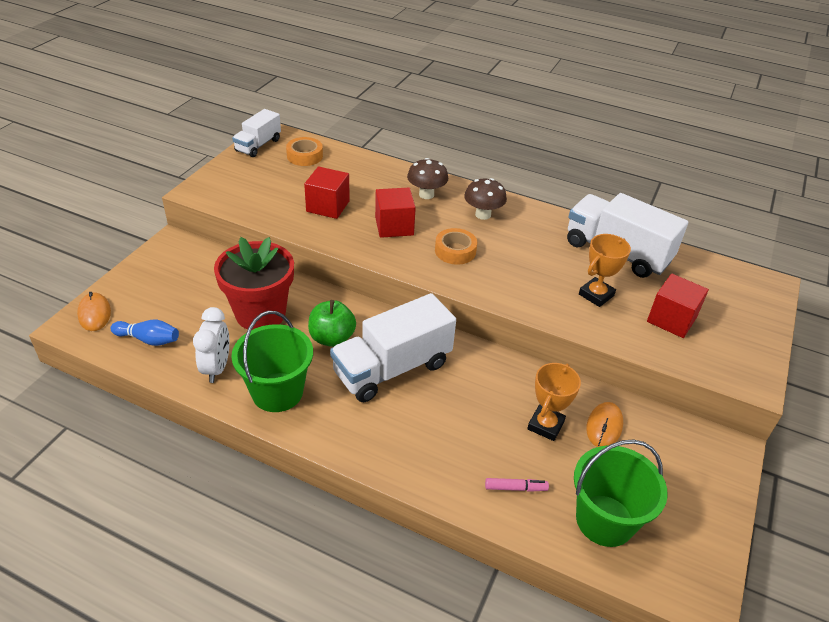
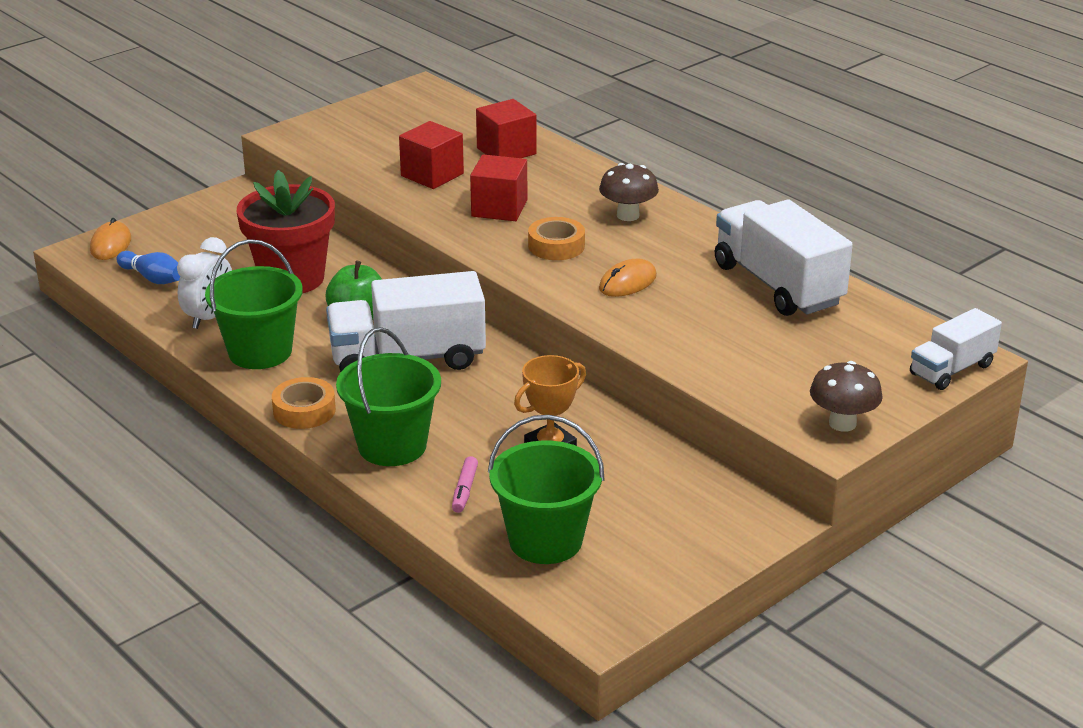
camera: 25 degrees right, 10 degrees down
white truck [232,109,281,157] -> white truck moved to [910,308,1002,390]
orange tape [286,137,323,166] -> orange tape moved to [272,377,336,429]
brown mushroom [407,158,448,199] -> brown mushroom moved to [810,361,883,432]
pink marker [485,478,549,492] -> pink marker turned 75 degrees clockwise [452,456,478,513]
orange trophy [579,234,631,307] -> none
orange mouse [587,402,623,447] -> orange mouse moved to [599,259,657,297]
red cube [647,274,709,338] -> red cube moved to [476,99,536,158]
none -> green bucket [336,327,441,466]

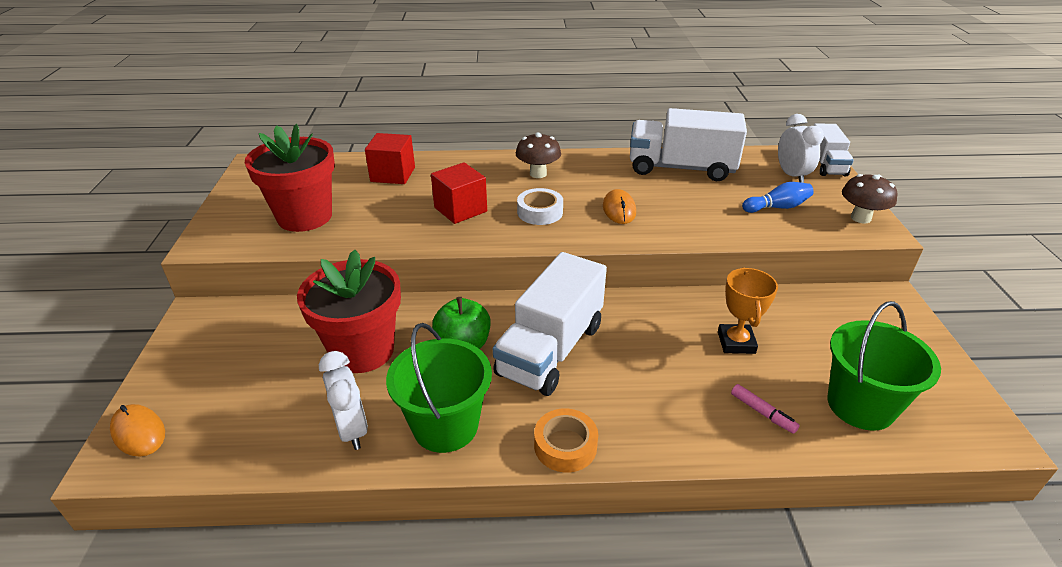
camera: 50 degrees left, 5 degrees up
blue bowling pin [116,251,180,284] -> blue bowling pin moved to [742,182,814,213]
green bucket [336,327,441,466] -> none
red cube [399,121,464,189] -> none
orange tape [528,217,585,260] -> white tape [517,188,563,225]
none -> red flower pot [245,124,335,232]
none -> white clock [778,114,824,183]

